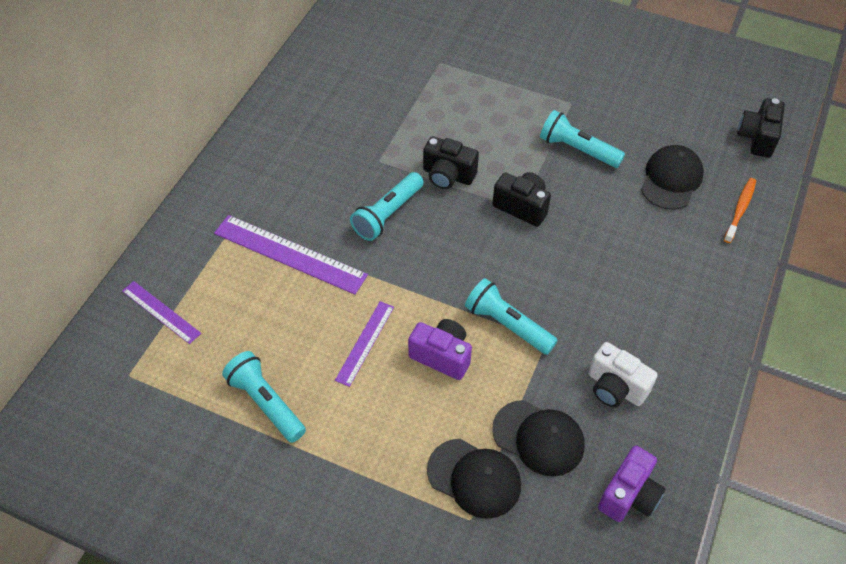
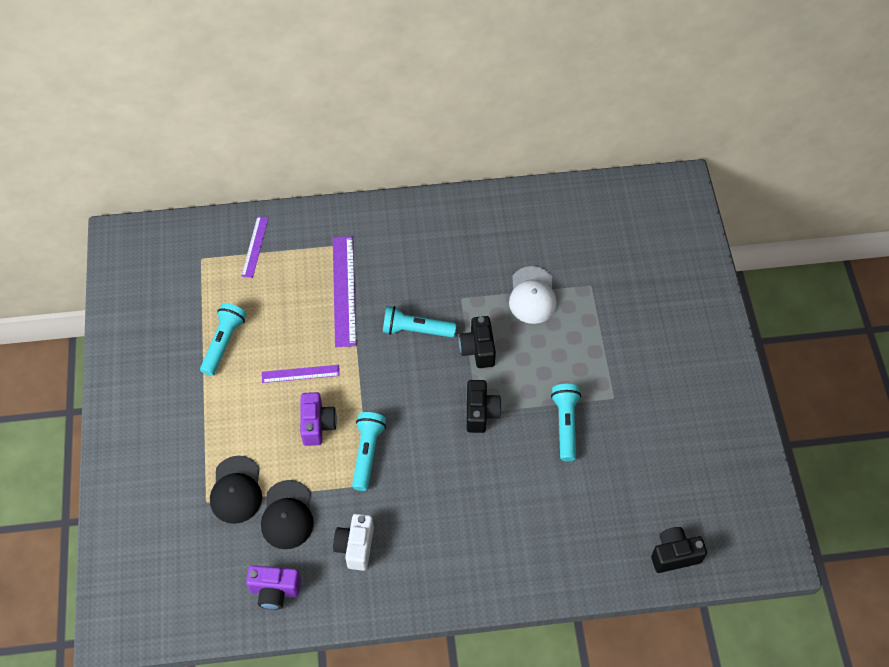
camera: 60 degrees right, 5 degrees up
black cap [641,145,704,210] -> none
orange toothbrush [724,178,756,243] -> none
none -> white cap [509,266,557,324]

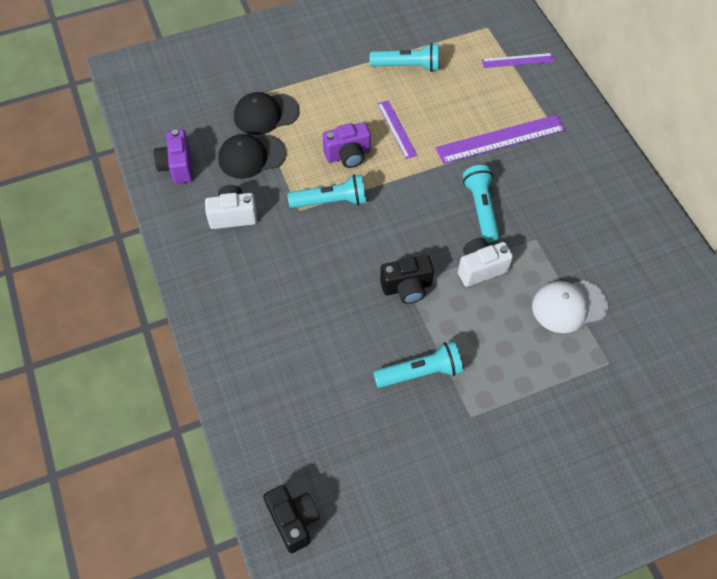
camera: 75 degrees right, 0 degrees up
black camera [459,316,496,368] -> white camera [458,238,513,287]

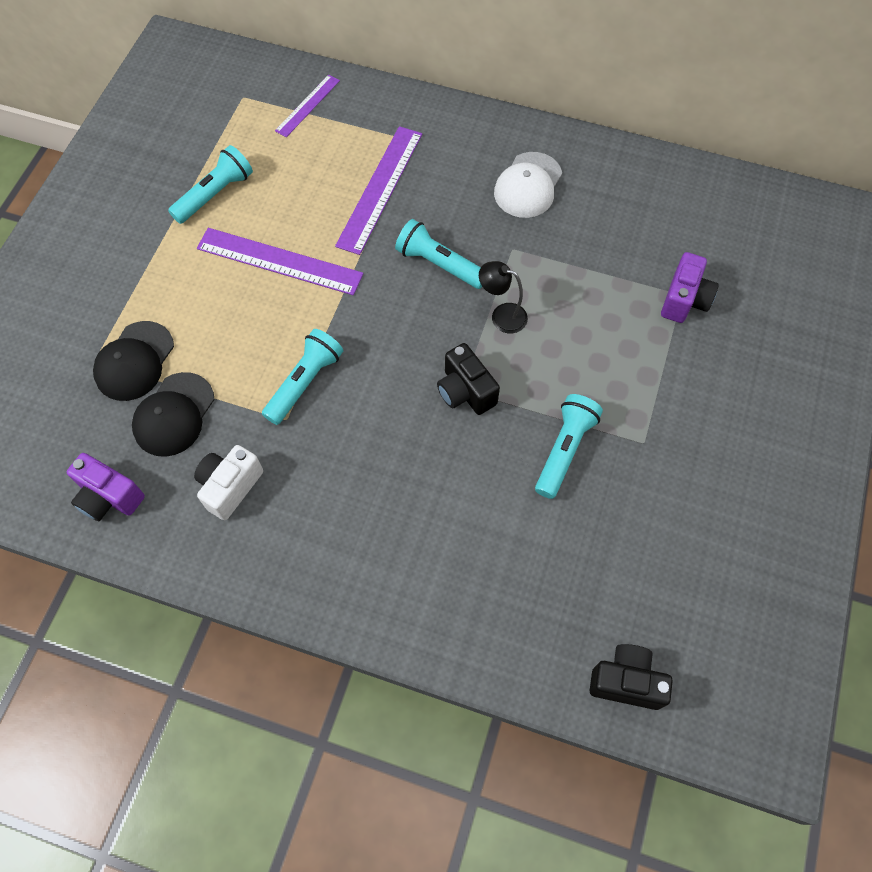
camera: 50 degrees left, 5 degrees up
purple camera [322,122,371,168] -> purple camera moved to [661,252,719,323]
purple ruler [377,100,417,159] -> purple ruler [197,228,363,295], size x1.72
black camera [380,255,434,304] -> black camera turned 120 degrees clockwise [437,343,500,415]
white camera [458,238,513,287] -> black lamp [479,261,528,333]
white cap [532,280,608,333] -> white cap moved to [494,152,562,218]

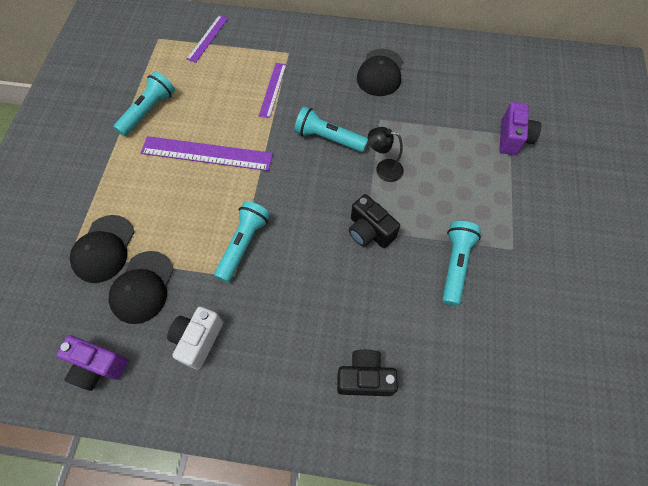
camera: 10 degrees left, 0 degrees up
purple ruler [335,126,422,255] -> purple ruler [259,63,287,118], size x0.58
white cap [494,152,562,218] -> black cap [357,49,403,96]
black camera [590,644,673,710] -> black camera moved to [337,350,398,396]

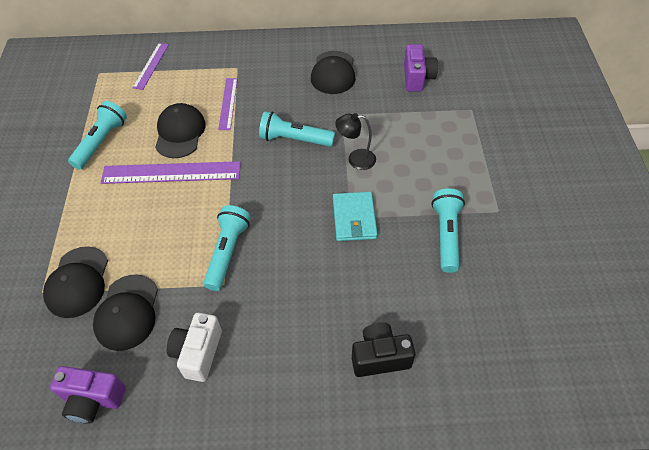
camera: 10 degrees left, 10 degrees down
black camera [349,194,400,248] -> turquoise wallet [333,192,378,241]
purple camera [499,102,541,155] -> purple camera moved to [404,44,438,92]
none -> black cap [155,103,206,158]

